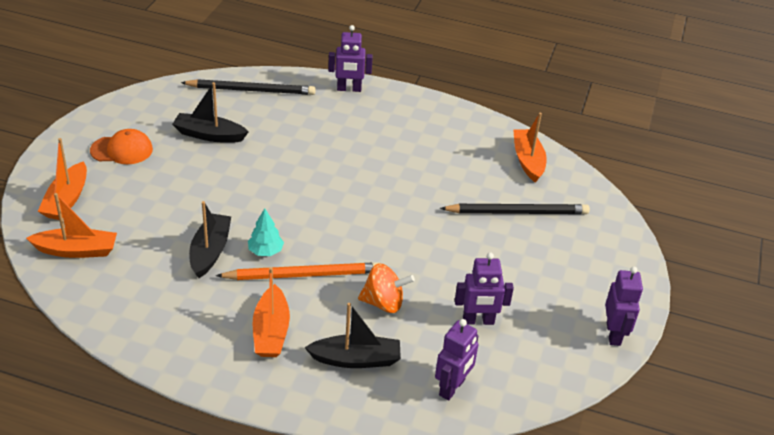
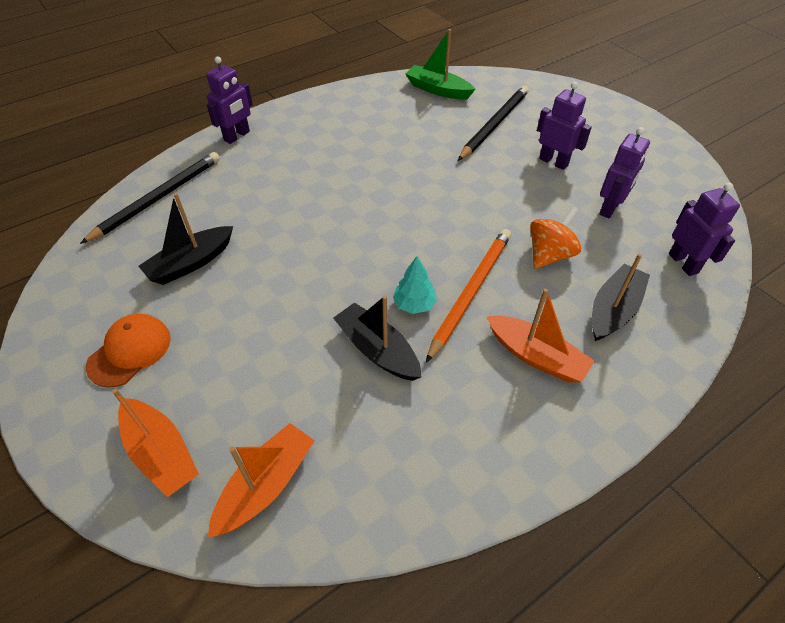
camera: 50 degrees left, 10 degrees up
orange boat [513,113,547,183] -> green boat [405,29,476,100]
purple robot [605,267,643,346] -> purple robot moved to [537,82,592,170]

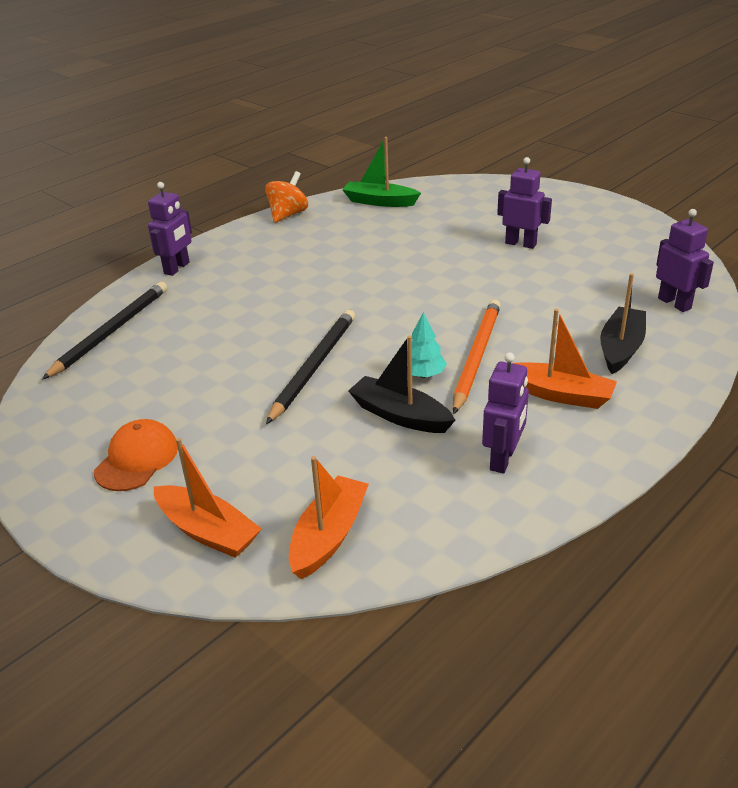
camera: 10 degrees left, 15 degrees down
black boat [138,193,233,285] -> none
black pencil [458,85,529,161] -> black pencil moved to [266,310,355,424]
orange spinning top [530,206,581,269] -> orange spinning top moved to [265,171,308,223]
purple robot [599,127,650,218] -> purple robot moved to [482,352,529,473]

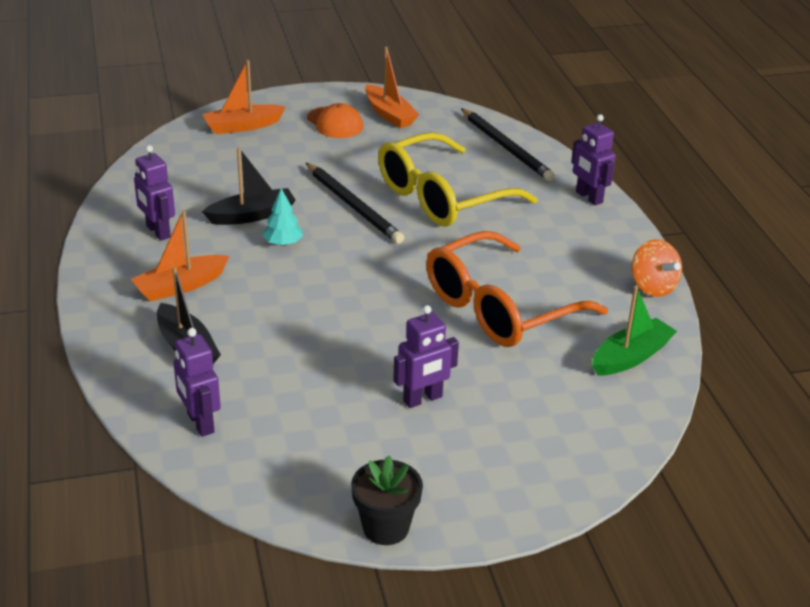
camera: 120 degrees right, 0 degrees up
orange boat [289,456,369,579] -> orange boat moved to [365,47,419,128]
orange pencil [453,299,501,414] -> none
purple robot [656,209,714,312] -> purple robot turned 60 degrees clockwise [173,328,221,437]
none -> black flower pot [351,455,423,545]
none -> yellow glasses [378,132,538,227]
none -> orange glasses [426,231,608,347]

